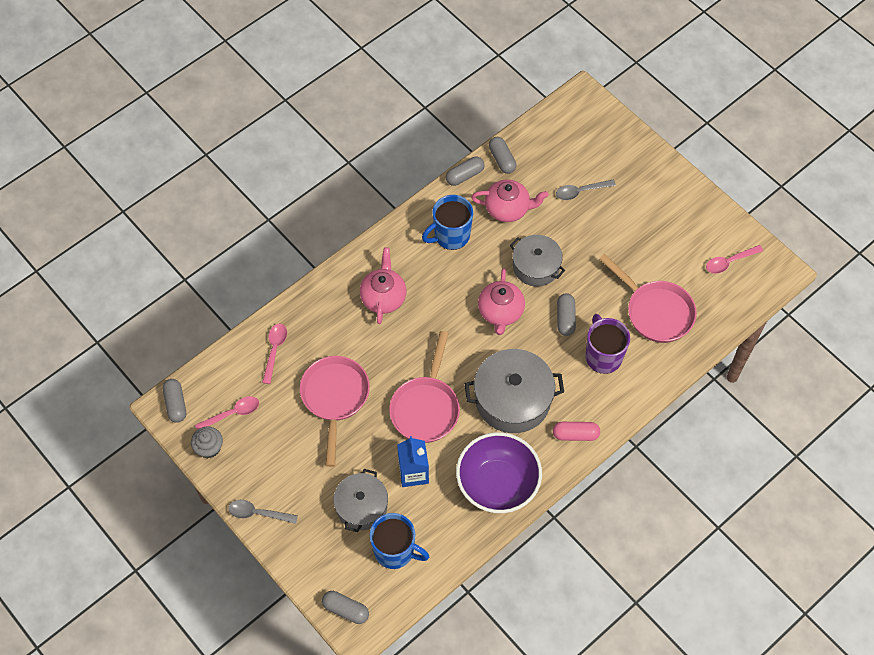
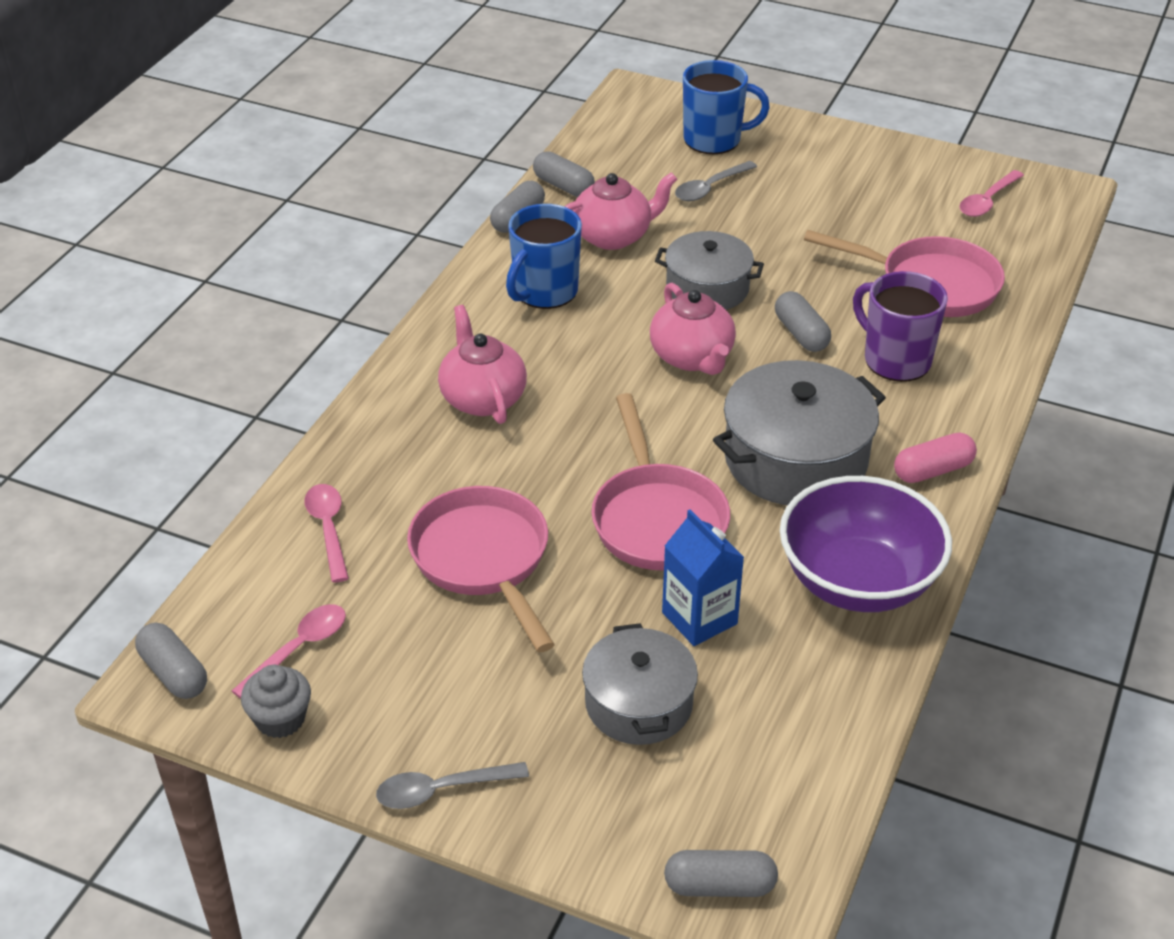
camera: 25 degrees left, 20 degrees down
blue mug [370,513,429,569] -> blue mug moved to [683,60,770,154]

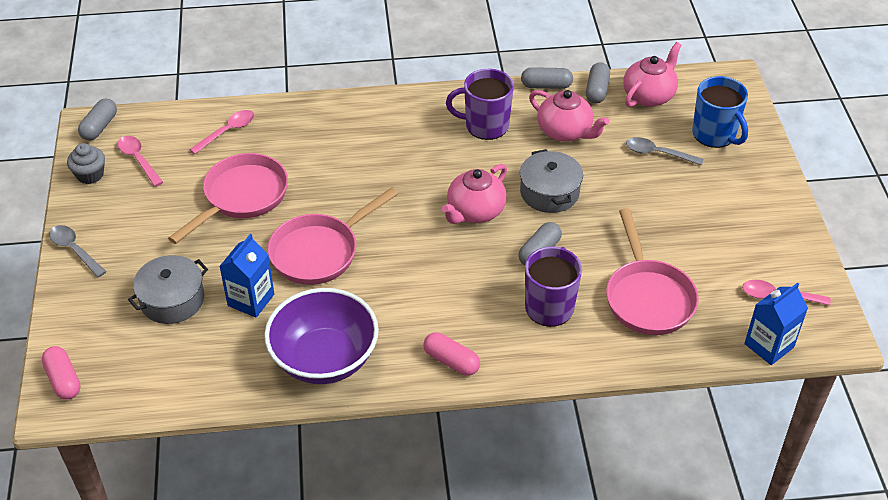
camera: 60 degrees right, 5 degrees up
pink spoon [232,604,346,699] -> pink spoon turned 135 degrees counterclockwise [118,136,163,187]
pink teapot [438,305,527,424] -> pink teapot moved to [623,42,681,107]
blue mug [506,204,582,309] -> purple mug [446,69,514,140]
grey capsule [664,850,778,897] -> pink capsule [41,346,80,400]
grey pot [713,360,886,505] -> none
none -> blue carton [744,282,808,365]

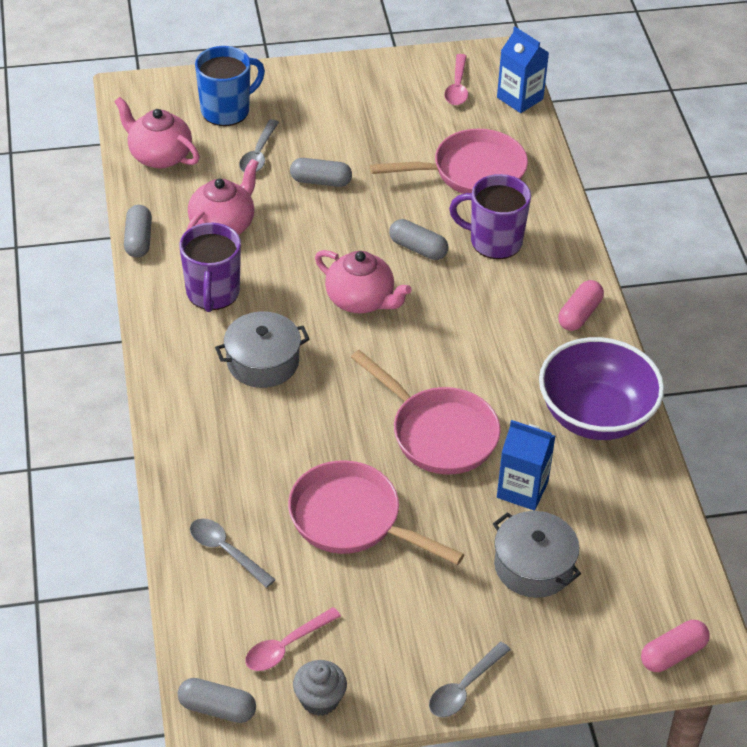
camera: 95 degrees left, 0 degrees up
pink spoon [189,110,254,154] -> grey spoon [190,518,276,588]
grey pot [520,149,583,213] -> grey pot moved to [215,312,310,388]
grey capsule [586,62,610,103] -> grey capsule moved to [290,158,352,187]

